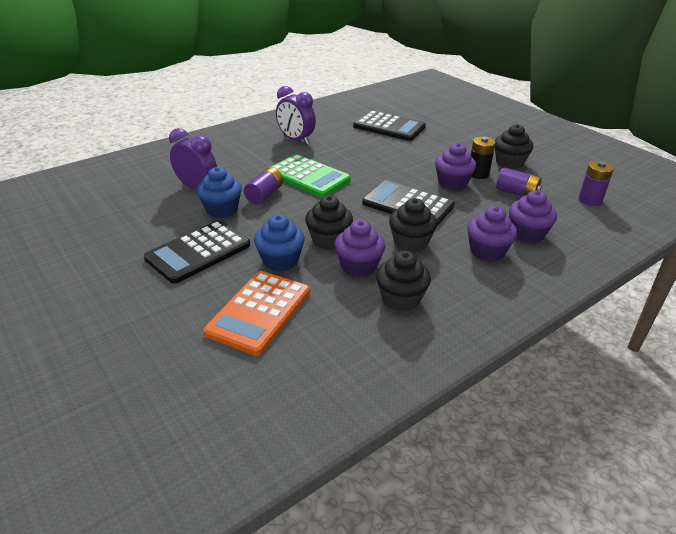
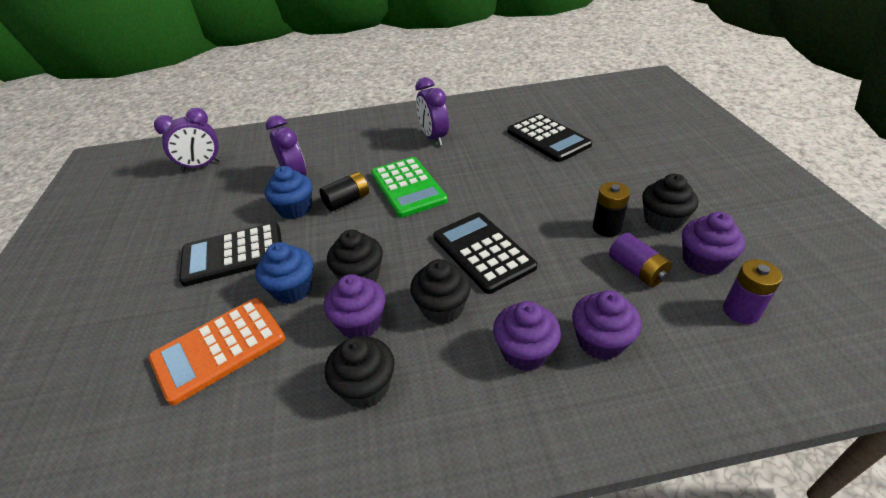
camera: 30 degrees right, 5 degrees up
purple battery [244,167,283,205] -> black battery [319,172,369,211]
purple cupcake [435,143,476,190] -> purple cupcake moved to [682,212,745,275]
none -> purple clock [154,108,221,172]

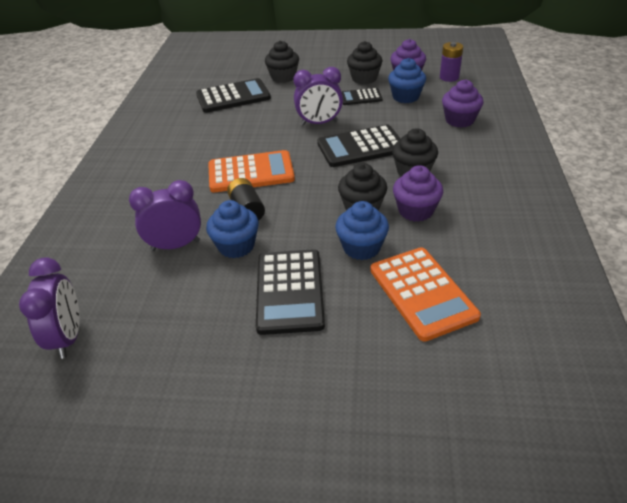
camera: 75 degrees left, 0 degrees up
black cupcake [325,337,395,408] -> black cupcake moved to [265,40,299,83]
green calculator [371,157,448,218] -> orange calculator [208,150,295,193]
purple clock [415,77,449,146] -> purple clock moved to [293,67,343,126]
purple cupcake [493,301,561,371] -> none
black battery [593,182,630,237] -> black calculator [341,88,383,105]
purple battery [609,233,672,287] -> blue cupcake [388,58,426,103]

